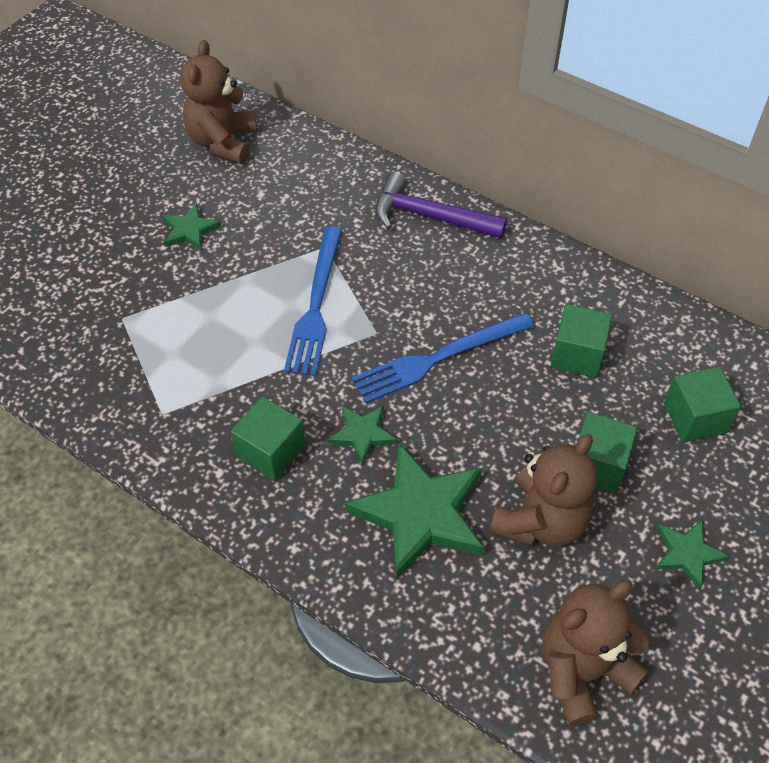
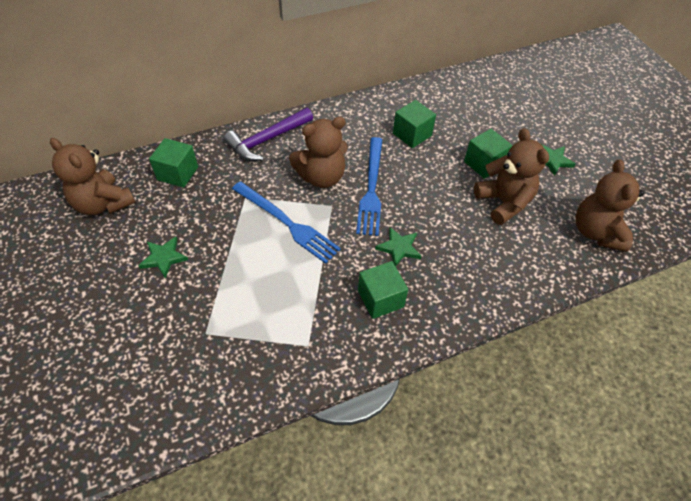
camera: 60 degrees left, 0 degrees up
green star [345,443,484,580] -> none
green cube [664,367,741,443] -> green cube moved to [149,138,198,188]
none -> brown teddy bear [289,117,348,188]

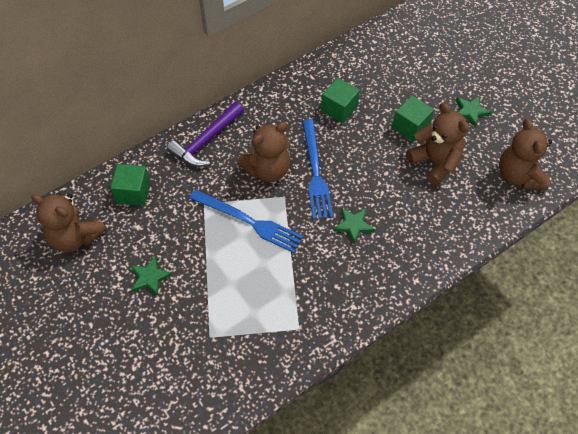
camera: 10 degrees left, 5 degrees up
green cube [358,261,408,319] -> none

